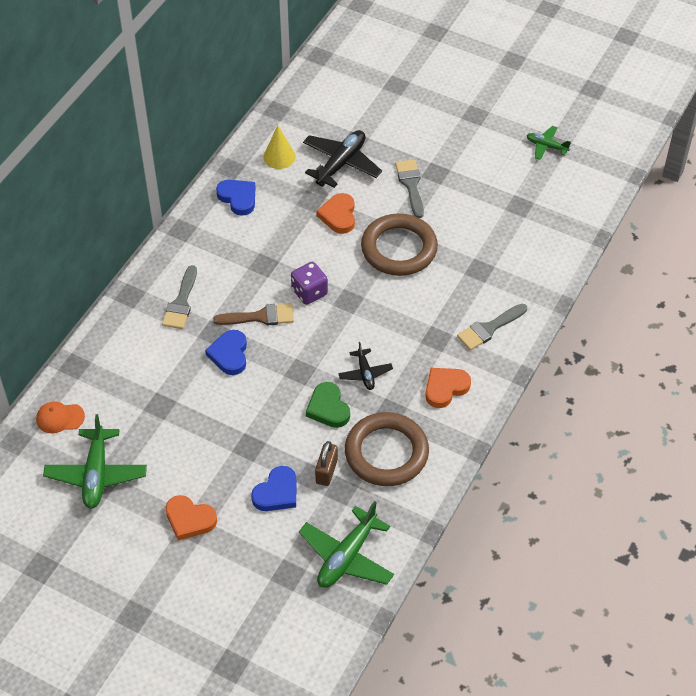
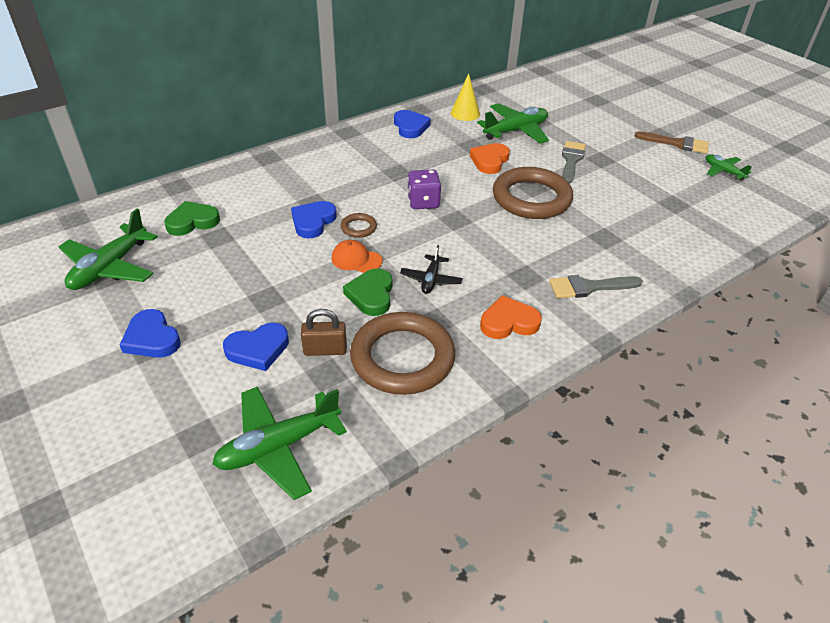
camera: 25 degrees right, 10 degrees down
orange cap [36,402,85,433] -> orange cap moved to [331,240,382,273]
grey brush [162,265,197,329] -> none
orange heart [165,495,217,541] -> blue heart [120,309,181,358]
brown brush [213,304,294,325] -> brown brush moved to [634,131,709,154]
black plane [303,130,382,188] -> green plane [477,103,549,143]
brown padlock [315,441,338,486] -> brown padlock turned 45 degrees clockwise [301,309,347,356]
none -> green heart [164,201,220,236]
none -> brown ring [341,213,377,238]

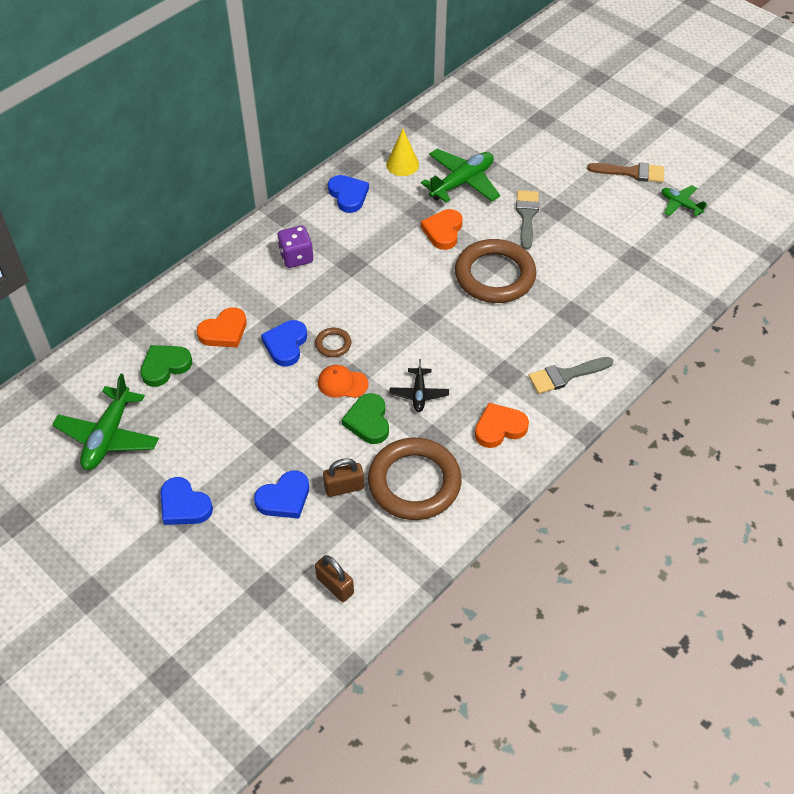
camera: 10 degrees left, 10 degrees up
green plane [212,387,347,500] -> brown padlock [315,555,354,602]
purple dice [407,170,441,209] -> purple dice moved to [277,226,313,268]
none -> orange heart [197,307,247,348]

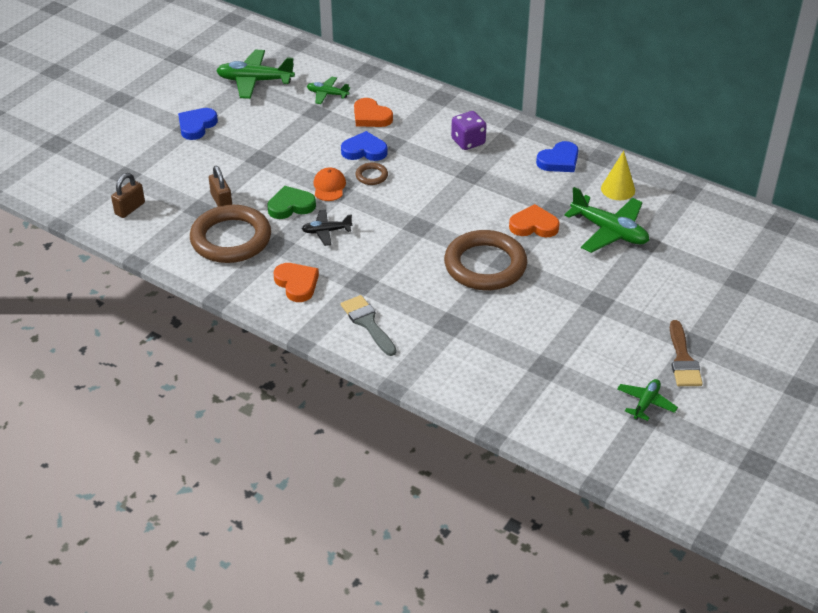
camera: 80 degrees right, 10 degrees down
green heart [140,345,192,387] -> green plane [307,77,350,104]
blue heart [254,471,309,519] -> none
grey brush [516,190,539,250] -> none

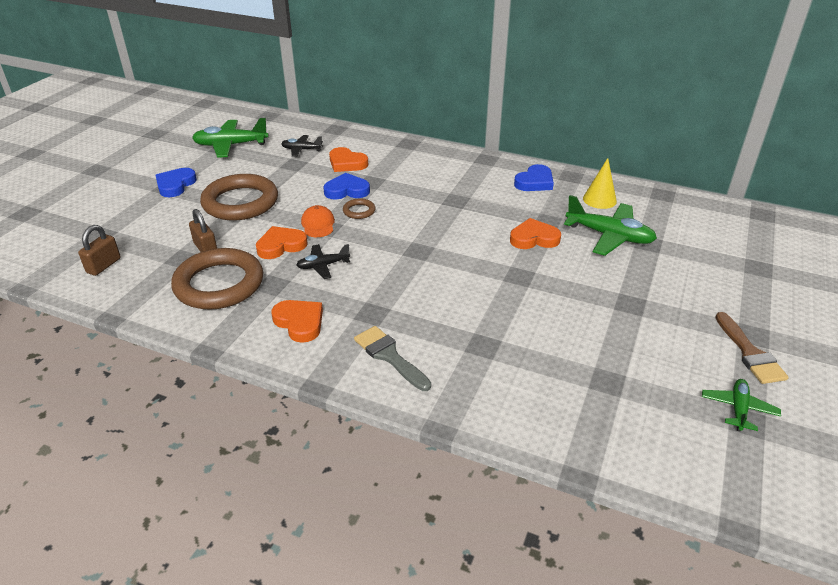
camera: 10 degrees left, 5 degrees down
green heart [267,186,316,219] -> orange heart [256,226,308,259]
green plane [307,77,350,104] -> black plane [281,135,323,157]
brown ring [444,230,527,290] -> brown ring moved to [200,174,278,220]
purple dice [451,111,487,150] -> none

